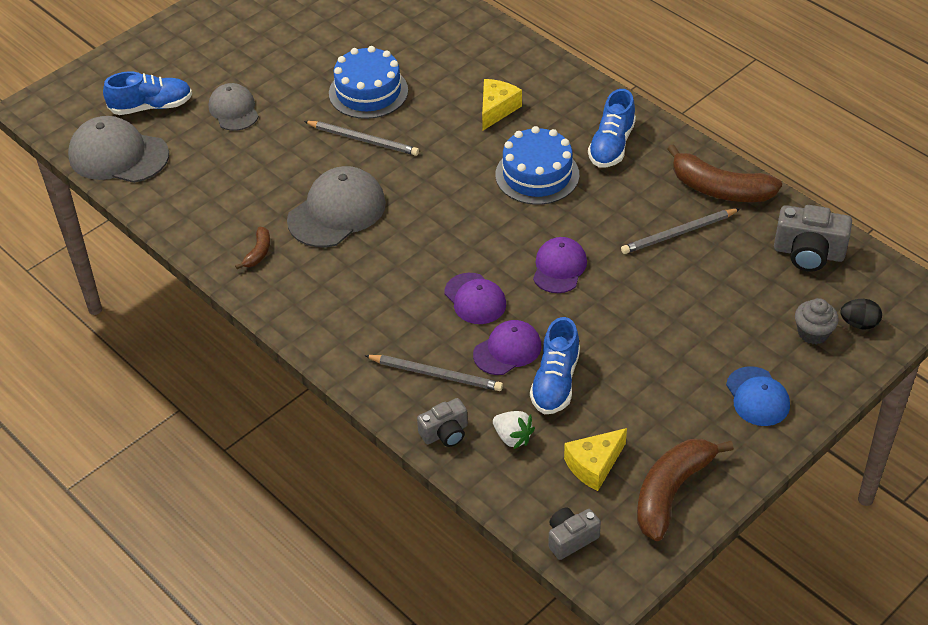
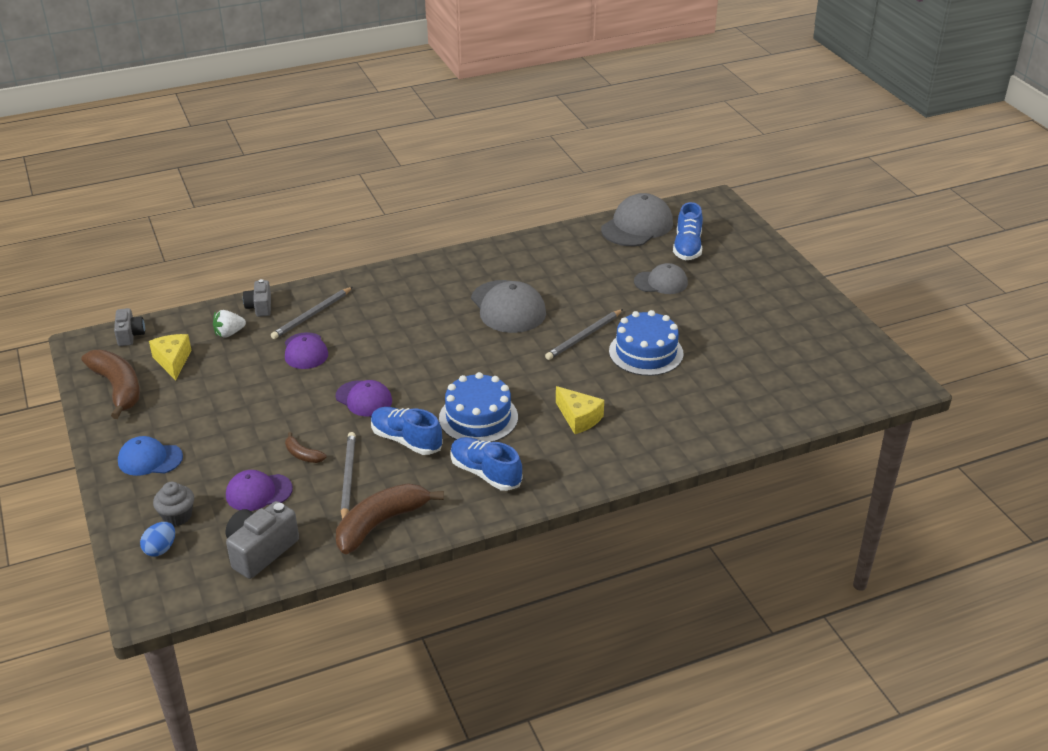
camera: 110 degrees right, 10 degrees down
brown banana [235,227,270,269] -> brown banana moved to [285,432,327,463]
purple cap [444,273,506,324] -> purple cap moved to [226,470,293,511]
blue shoe [530,317,580,414] -> blue shoe moved to [371,407,443,455]
black egg [840,299,882,330] -> blue egg [140,522,175,556]

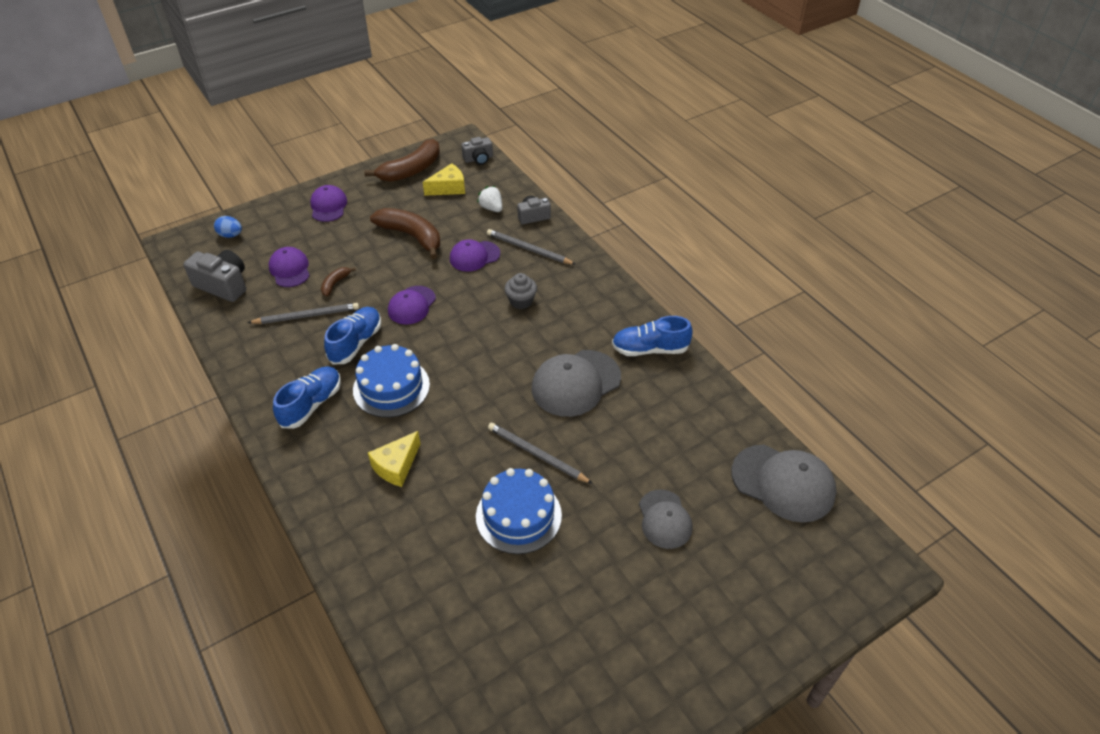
camera: 80 degrees right, 10 degrees up
blue cap [118,436,183,476] -> purple cap [310,185,347,222]
grey cupcake [153,482,194,526] -> grey cupcake moved to [505,273,537,309]
brown banana [336,483,444,554] -> brown banana moved to [370,208,440,259]
blue shoe [673,202,703,260] -> blue shoe moved to [612,316,693,356]

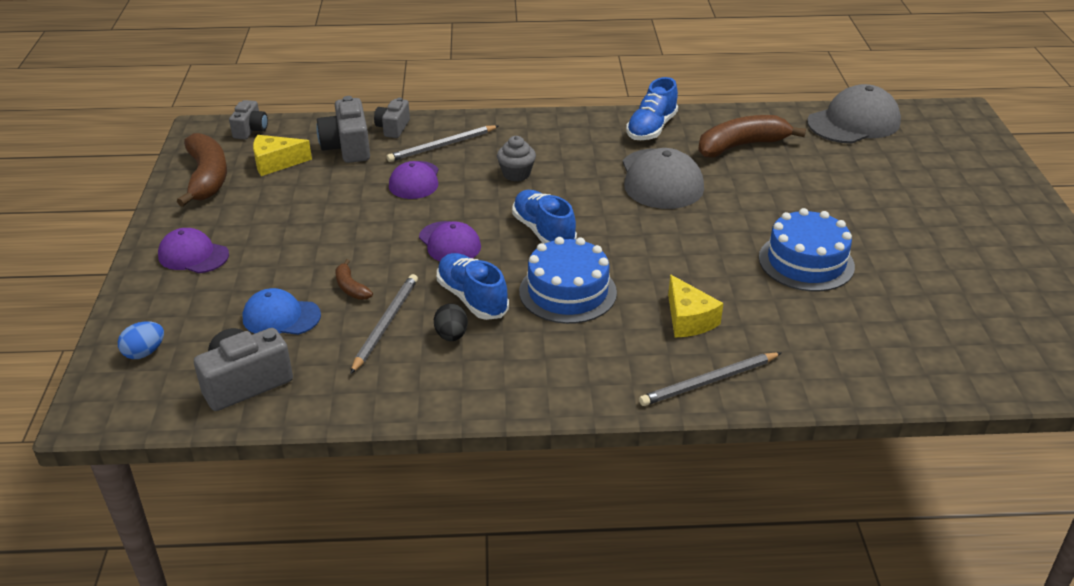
camera: 60 degrees left, 10 degrees down
purple cap [269,247,310,287] -> blue cap [242,288,321,335]
blue shoe [273,367,341,429] -> blue shoe moved to [512,190,577,244]
brown banana [370,208,440,259] -> brown banana moved to [698,115,806,158]
yellow cheese [423,163,465,196] -> yellow cheese turned 105 degrees counterclockwise [253,135,312,176]
white strawberry [477,186,502,212] -> grey camera [316,96,370,163]
grey pencil [488,423,593,484] -> grey pencil moved to [639,352,781,406]
grey cap [639,490,692,549] -> none
none -> black egg [434,303,468,341]

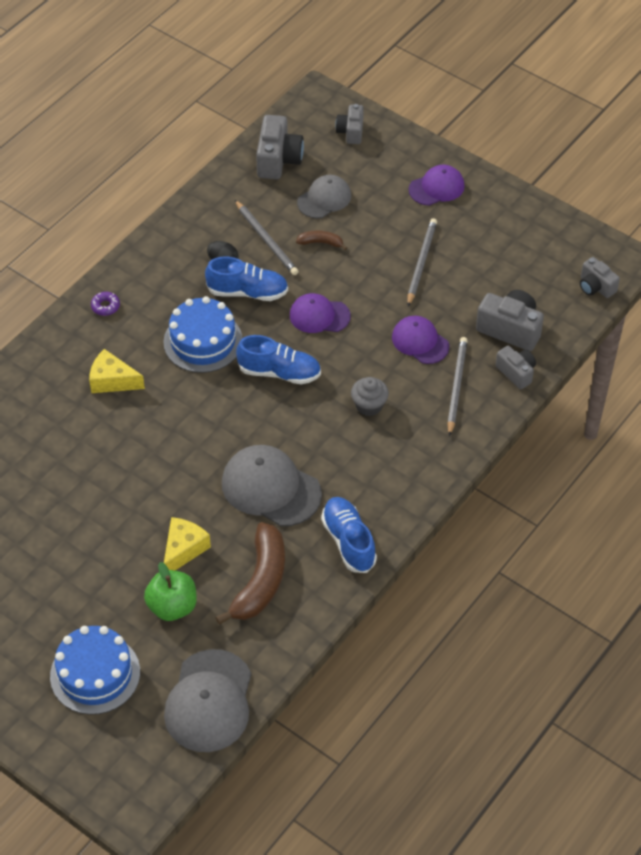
camera: 130 degrees right, 15 degrees up
blue egg [118,321,164,359] -> grey camera [335,104,364,144]
brown banana [177,133,227,207] -> none
blue cap [242,288,321,335] -> grey cap [297,175,351,219]
yellow cheese [253,135,312,176] -> yellow cheese moved to [164,517,211,571]
grey pencil [639,352,781,406] -> grey pencil moved to [407,218,437,306]
blue cake [759,208,855,292] -> blue cake moved to [50,626,140,715]
none -> purple donut [91,292,120,316]
none -> green apple [144,562,197,621]

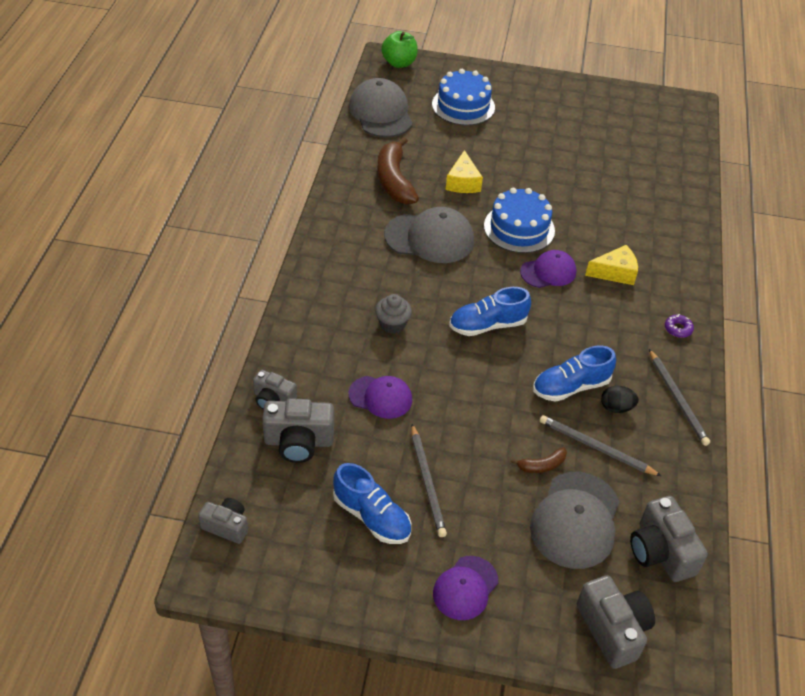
camera: 150 degrees right, 5 degrees down
green apple [144,562,197,621] -> green apple moved to [381,31,418,68]
blue cake [163,296,242,373] -> blue cake moved to [484,188,555,253]
purple cap [290,293,351,333] -> purple cap moved to [520,250,576,288]
grey cap [297,175,351,219] -> grey cap [530,472,620,569], size x1.60
blue shoe [321,497,377,573] -> blue shoe moved to [333,463,411,544]
grey camera [335,104,364,144] -> grey camera [577,575,655,669], size x1.60
grey pencil [447,337,468,436] -> grey pencil moved to [649,349,710,446]

